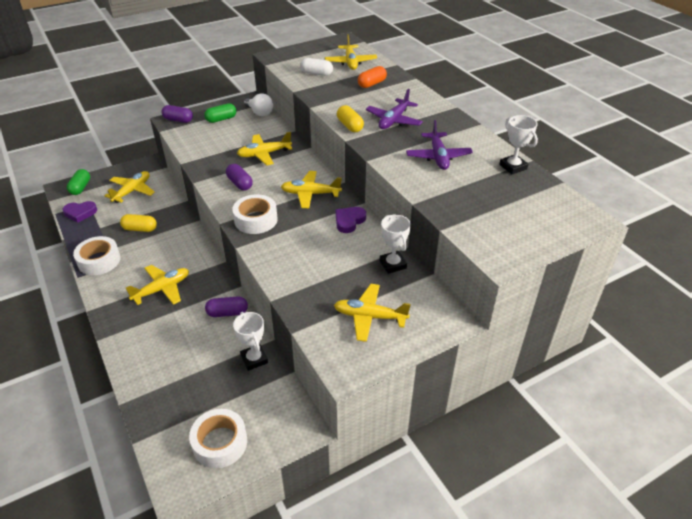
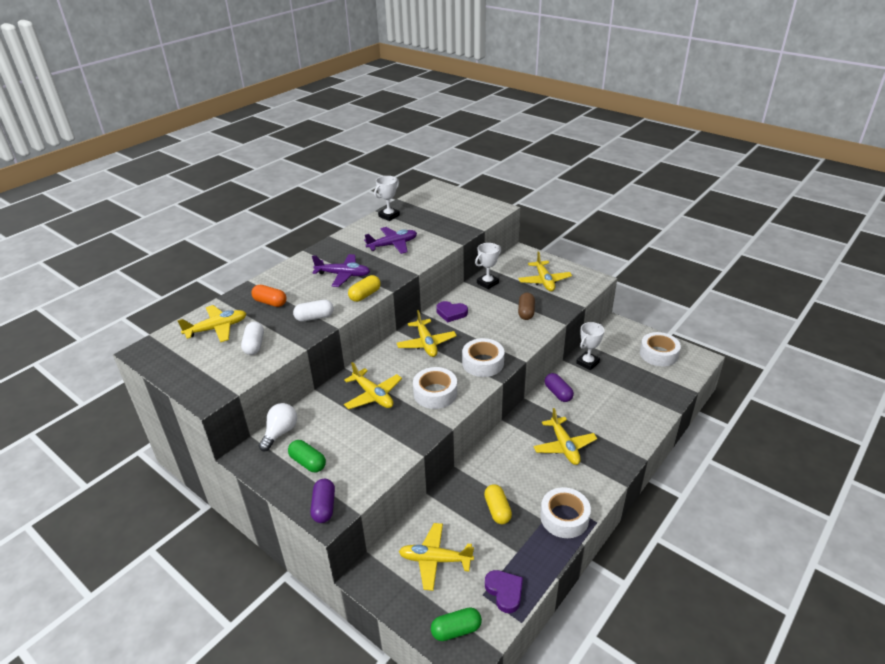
camera: 110 degrees left, 5 degrees down
yellow plane [126,265,189,305] -> yellow plane turned 135 degrees counterclockwise [533,408,597,465]
purple capsule [226,164,253,190] -> white tape [413,367,457,409]
none -> white capsule [293,300,334,322]
none -> brown capsule [518,293,535,320]

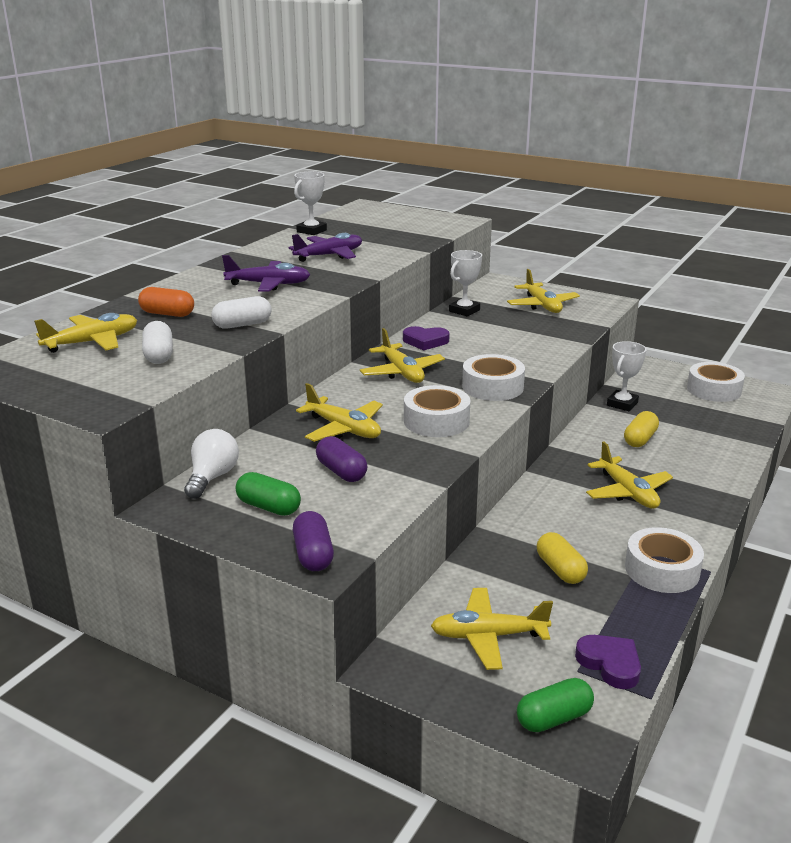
camera: 10 degrees left, 10 degrees down
yellow capsule [348,275,381,302] -> yellow capsule moved to [624,411,659,447]
brown capsule [518,293,535,320] -> none
purple capsule [545,373,574,402] -> purple capsule moved to [316,436,368,482]

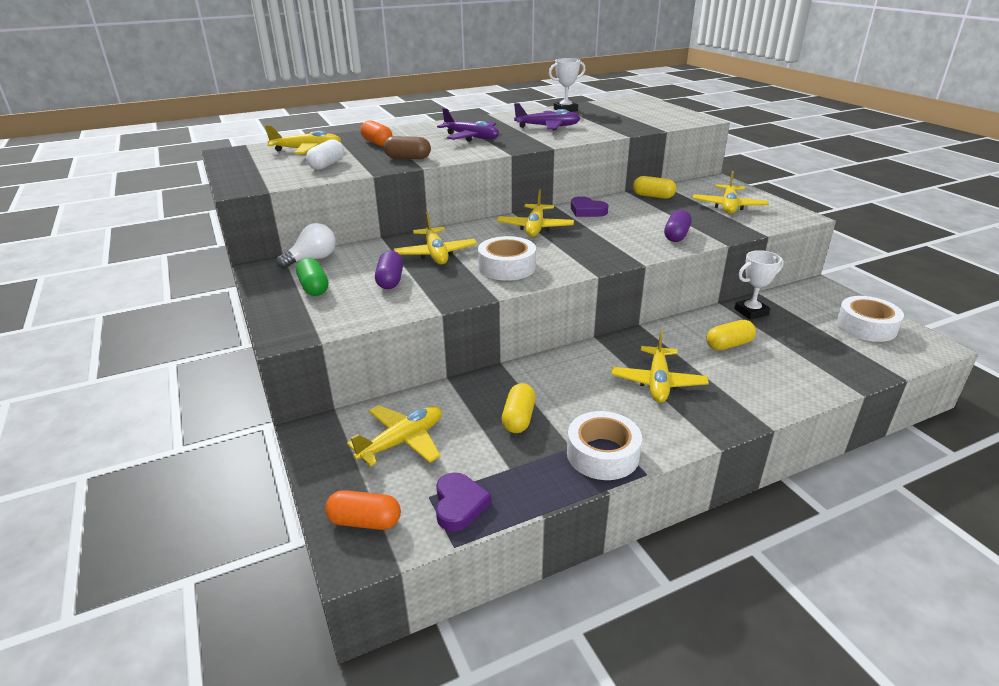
camera: 35 degrees right, 5 degrees up
white capsule [211,296,272,329] -> brown capsule [384,136,431,159]
purple capsule [293,511,334,571] -> purple capsule moved to [664,210,692,242]
yellow plane [431,588,553,670] -> yellow plane turned 105 degrees clockwise [347,405,442,466]
white trophy [449,250,482,316] -> yellow capsule [633,176,676,199]
white tape [462,354,525,401] -> none
green capsule [517,678,594,732] -> orange capsule [325,490,401,530]

